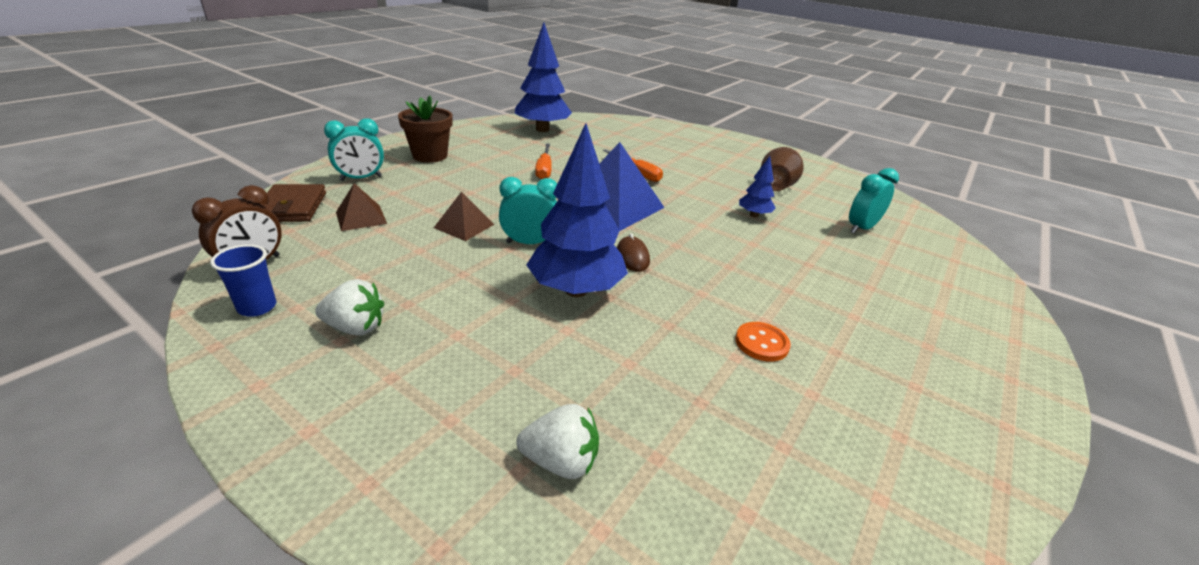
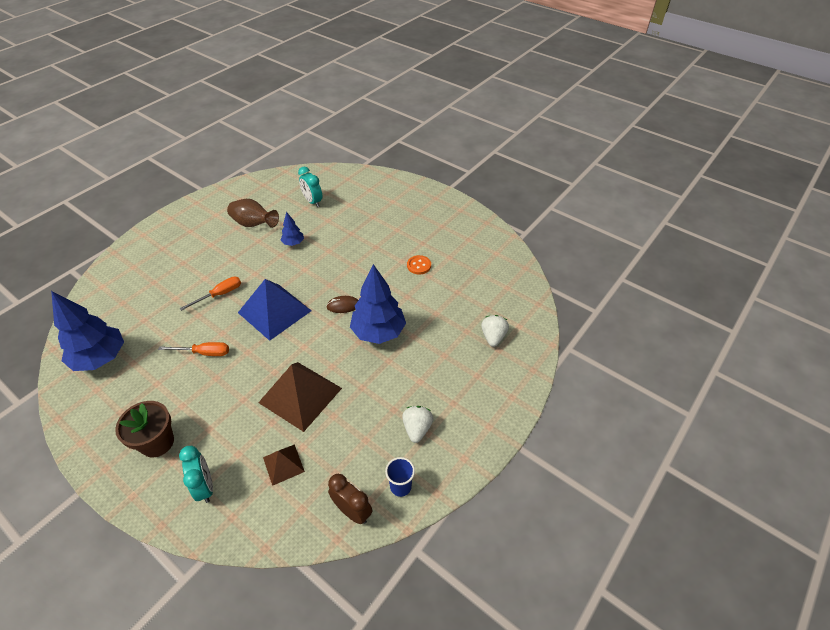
camera: 85 degrees left, 15 degrees up
brown wallet [261,184,326,222] -> none
brown pyramid [434,192,494,241] -> brown pyramid [258,362,342,432], size x1.95
turquoise clock [499,177,557,244] -> none

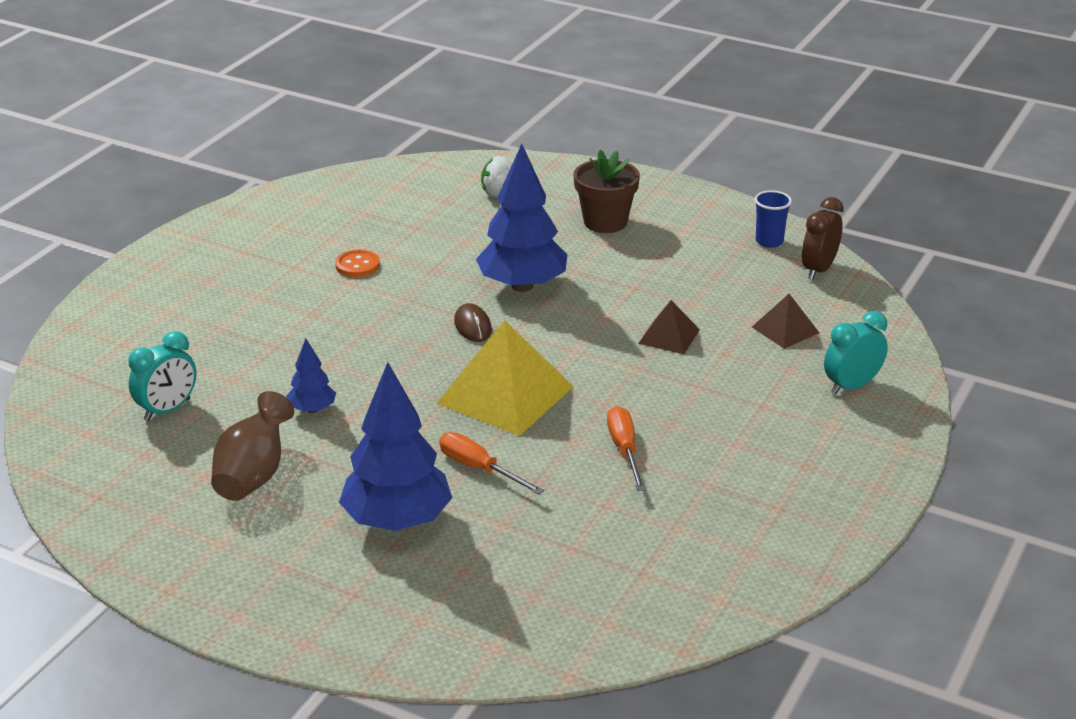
camera: 100 degrees left, 15 degrees down
blue tree [51,291,124,371] -> blue tree moved to [339,362,452,531]
brown flower pot [115,401,174,458] -> brown flower pot moved to [573,150,640,233]
blue pyramid [238,279,311,341] -> yellow pyramid [437,320,574,436]
brown pyramid [258,362,342,432] -> brown pyramid [638,300,700,354], size x0.51
white strawberry [402,406,434,443] -> none

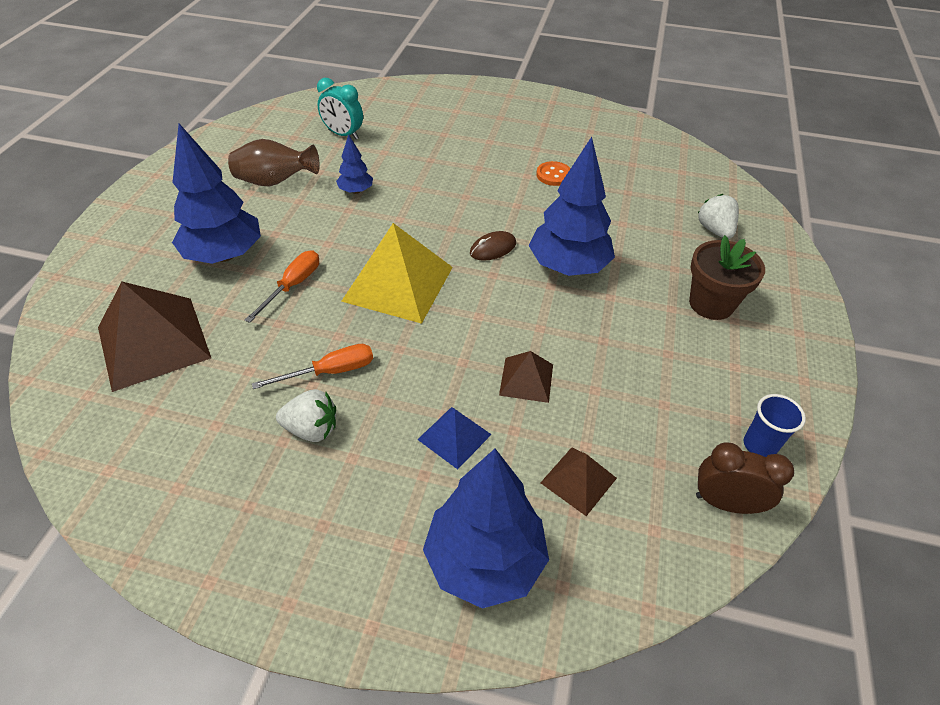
camera: 75 degrees right, 15 degrees up
turquoise clock [824,311,888,395] -> blue tree [423,449,549,609]
none -> brown pyramid [98,282,211,392]
none -> white strawberry [276,389,336,442]
none -> blue pyramid [417,407,492,469]

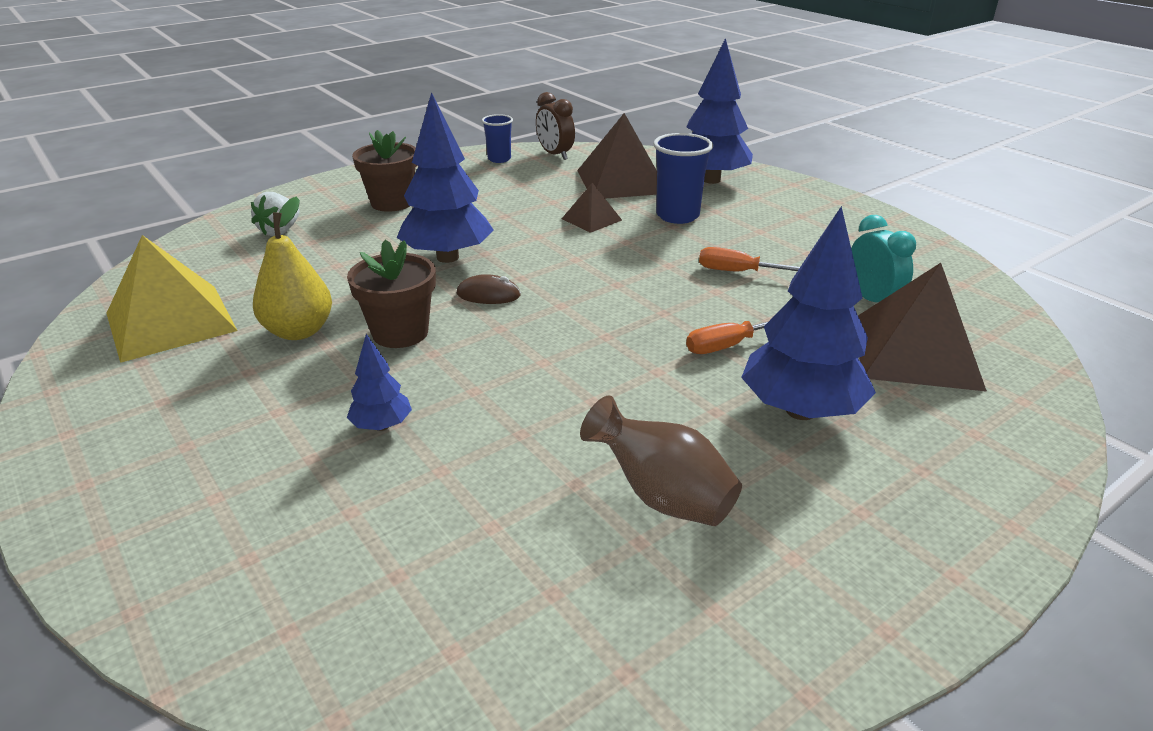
camera: 140 degrees left, 15 degrees down
white strawberry [276,389,336,442] -> none
turquoise clock [317,78,363,140] -> turquoise clock moved to [851,215,916,303]
blue tree [336,134,373,194] -> blue tree moved to [347,334,412,431]
yellow pyramid [341,223,453,324] -> yellow pyramid moved to [106,235,237,363]
blue pyramid [417,407,492,469] -> blue cup [653,133,713,224]
orange button [536,161,571,186] -> yellow pear [253,197,332,340]
brown pyramid [540,447,617,516] -> brown pyramid [577,113,657,199], size x1.95
none -> brown flower pot [347,240,436,348]

